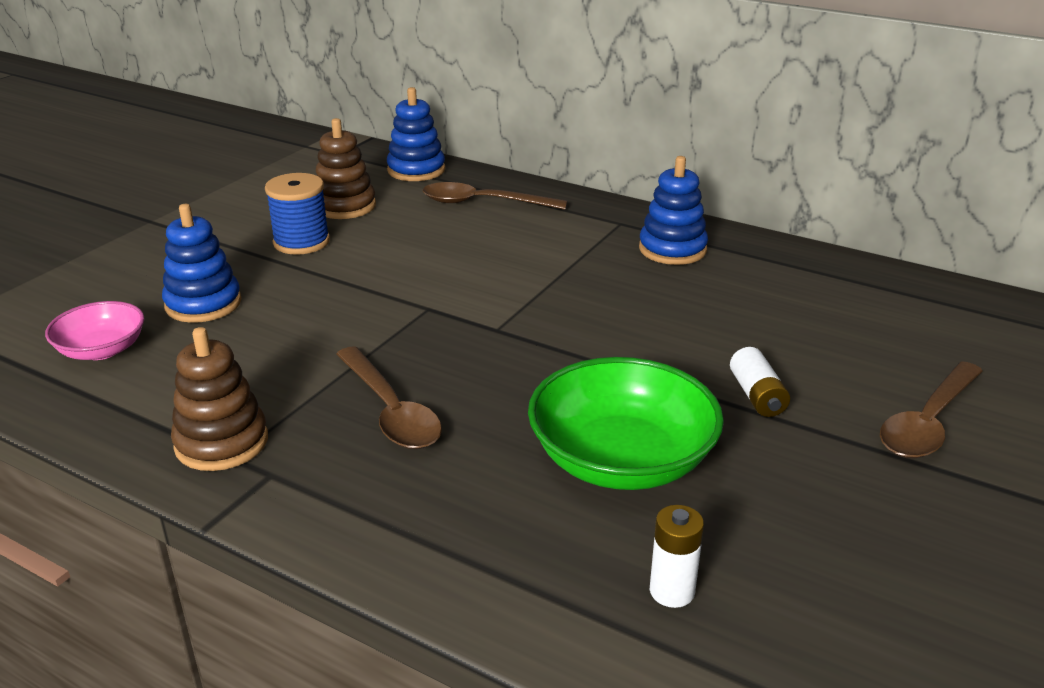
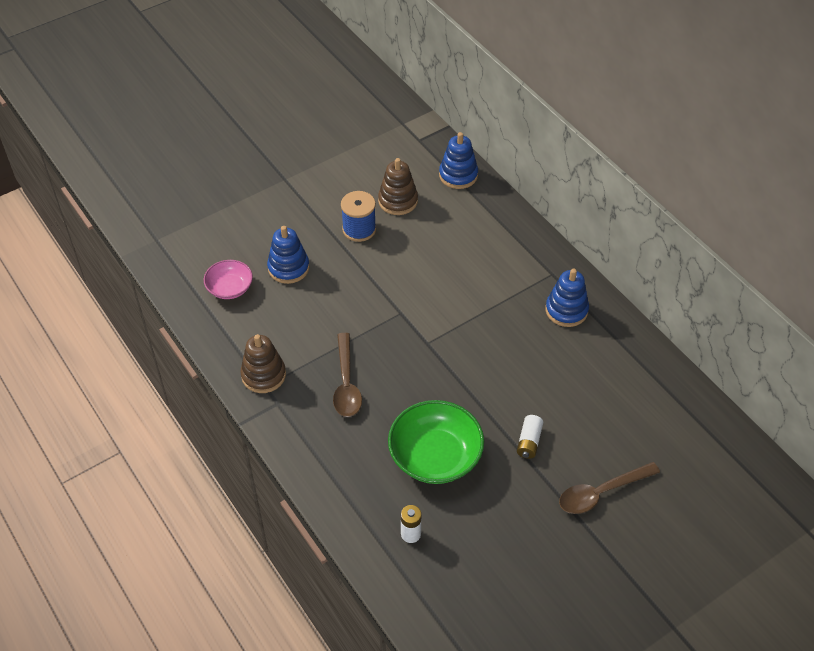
camera: 25 degrees right, 20 degrees up
brown spoon [423,182,568,210] -> none

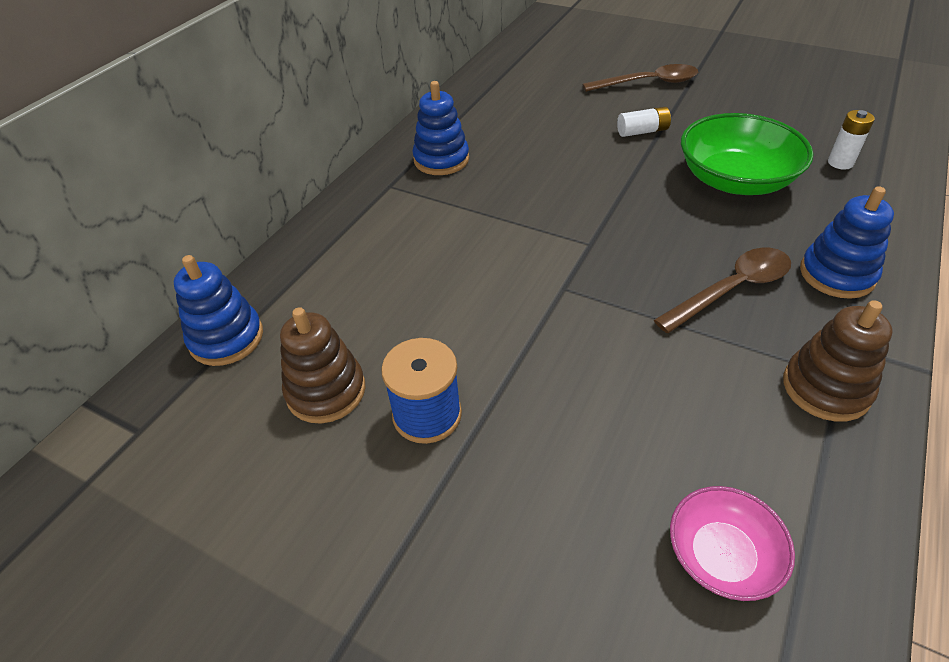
camera: 115 degrees left, 5 degrees down
blue stacking toy [267,226,310,284] -> blue stacking toy moved to [800,186,894,299]
brown spoon [559,462,660,514] -> brown spoon turned 45 degrees counterclockwise [582,64,698,92]

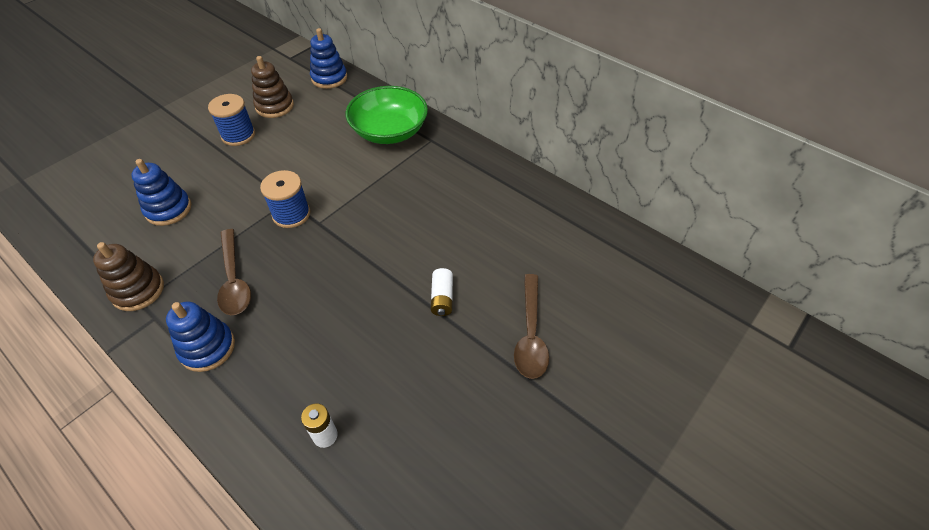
camera: 100 degrees right, 5 degrees up
blue stacking toy [412,81,469,175] -> blue stacking toy moved to [131,159,191,226]
pink bowl [670,486,795,601] -> none
green bowl [681,113,814,195] -> green bowl moved to [345,86,428,144]
none -> blue spool [260,170,310,228]

